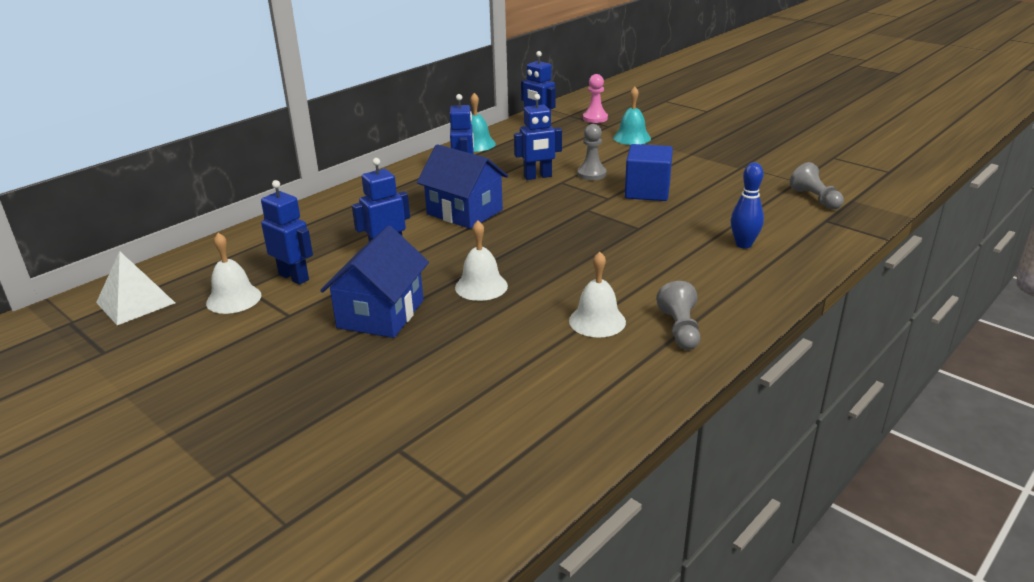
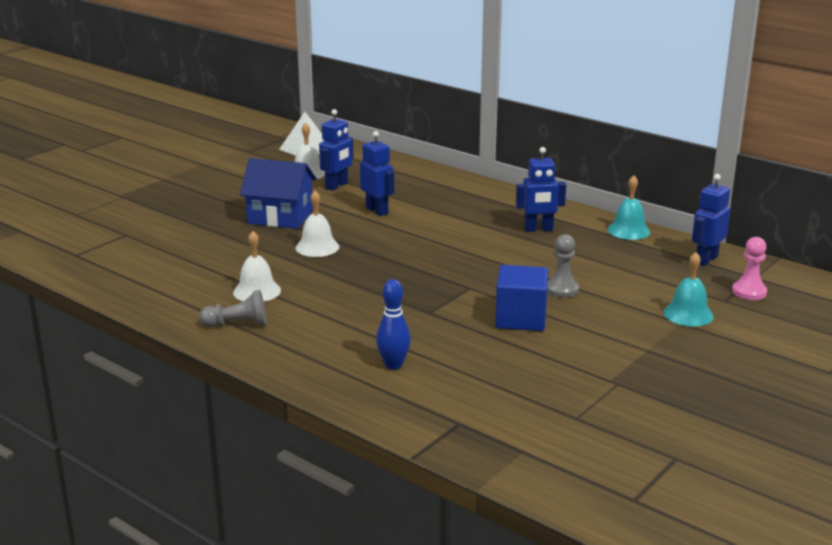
camera: 85 degrees right, 5 degrees down
blue house [417,144,508,229] -> none
blue robot [514,94,562,180] -> none
grey pawn [790,162,844,210] -> none

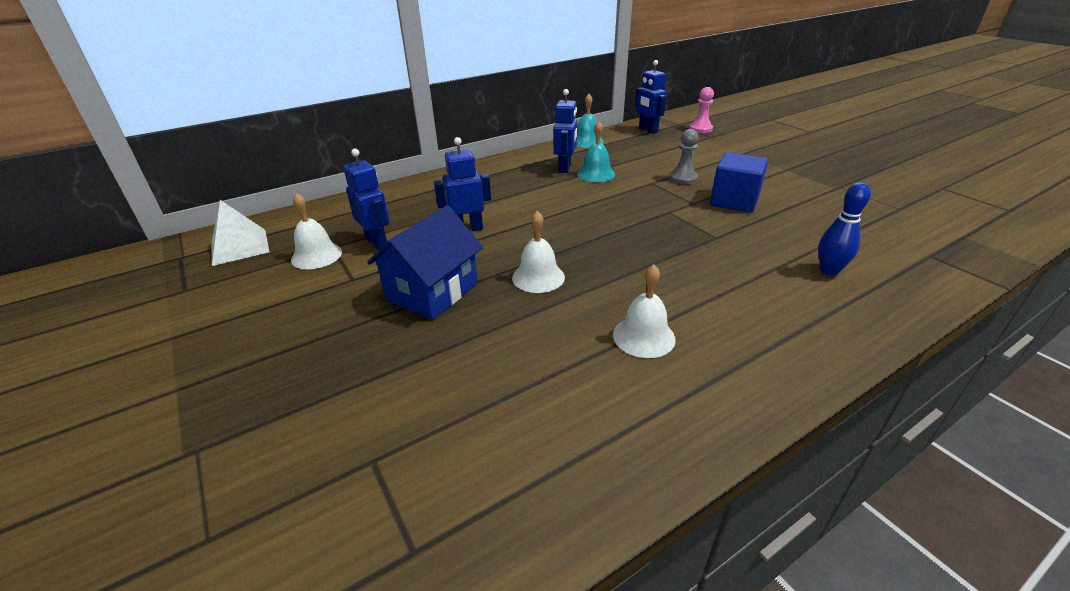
camera: 70 degrees left, 10 degrees up
grey pawn [199,290,266,327] -> none
turquoise bell [663,252,714,326] -> turquoise bell moved to [577,121,615,182]

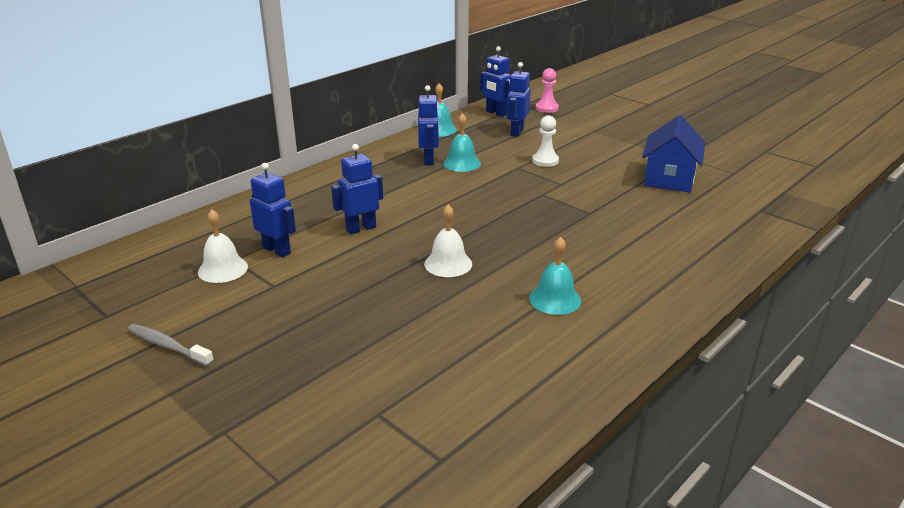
camera: 15 degrees left, 5 degrees down
white pyramid [211,200,269,266] -> none
blue house [367,205,483,320] -> blue house moved to [642,115,705,192]
white bell [613,264,676,358] -> turquoise bell [529,237,581,315]
grey pawn [669,129,699,185] -> white pawn [532,115,559,167]
blue cube [710,152,768,213] -> none
blue bowling pin [818,182,871,276] -> none
none -> grey toothbrush [127,324,214,367]
none -> blue robot [507,62,531,137]

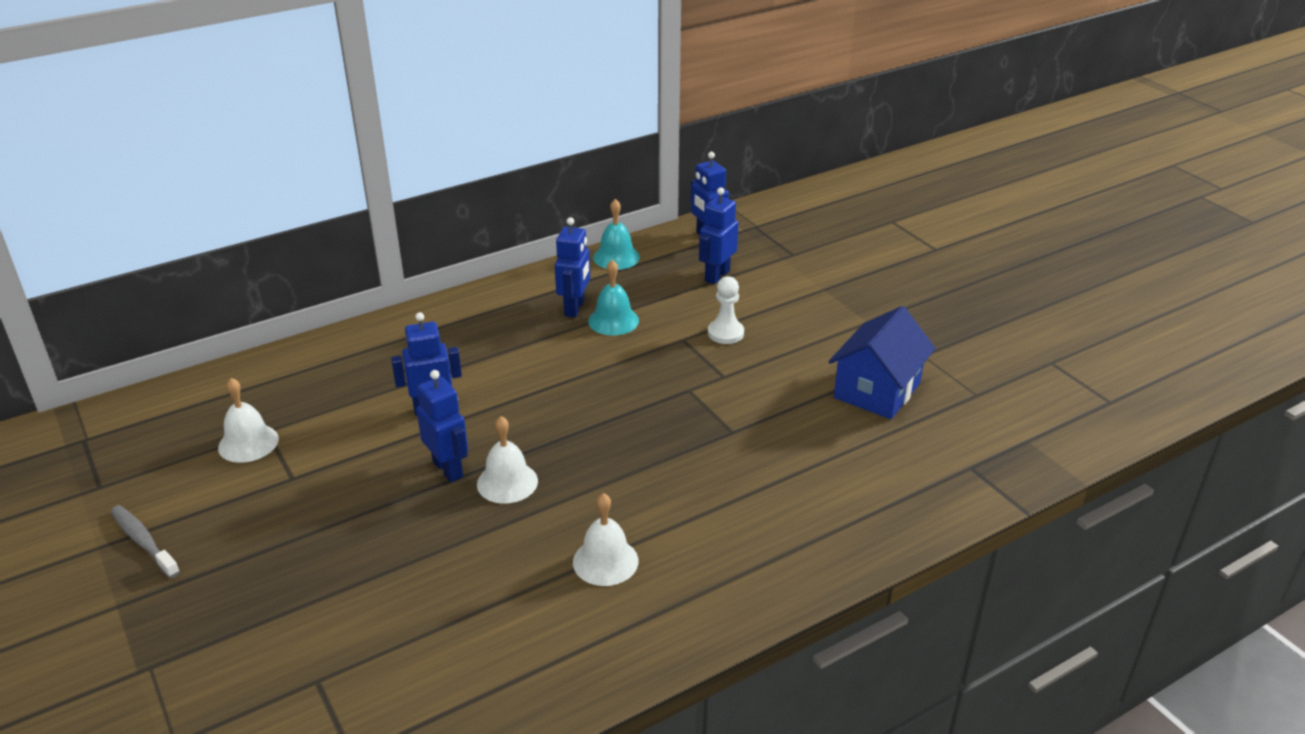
camera: 15 degrees right, 5 degrees up
blue robot [250,163,296,258] -> blue robot moved to [416,370,468,482]
turquoise bell [529,237,581,315] -> white bell [573,493,639,586]
pink pawn [536,68,559,113] -> none

